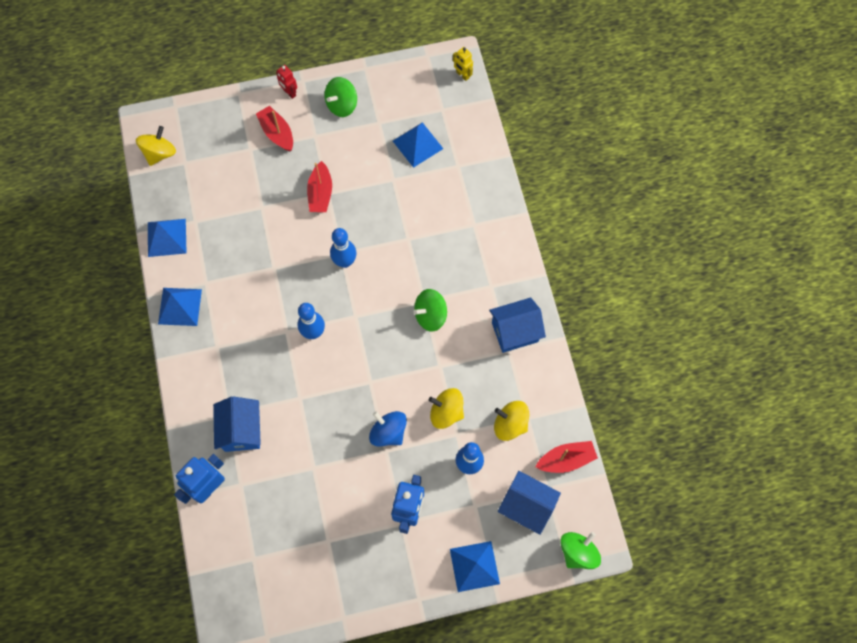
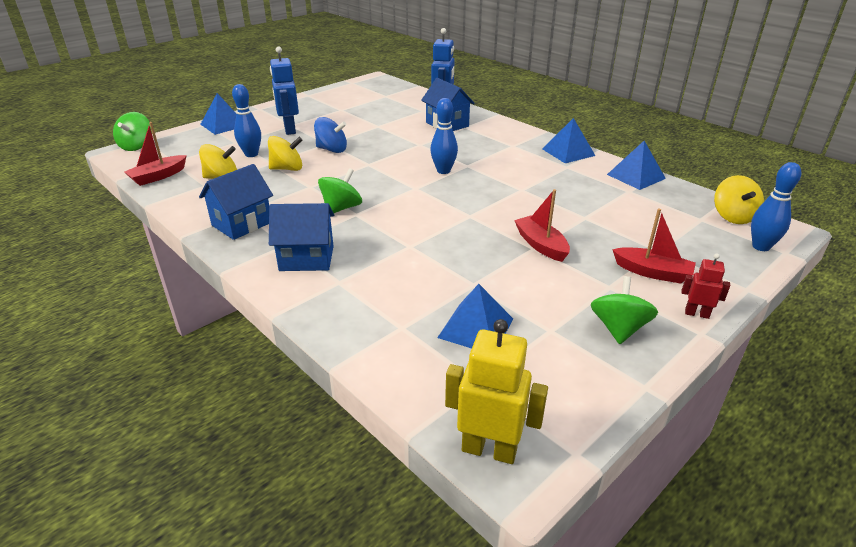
camera: 150 degrees right, 35 degrees down
blue bowling pin [330,228,356,268] -> blue bowling pin moved to [751,162,801,251]
yellow robot [453,47,473,81] -> yellow robot [445,319,548,464], size x1.81
blue house [498,471,561,535] -> blue house moved to [269,203,334,271]

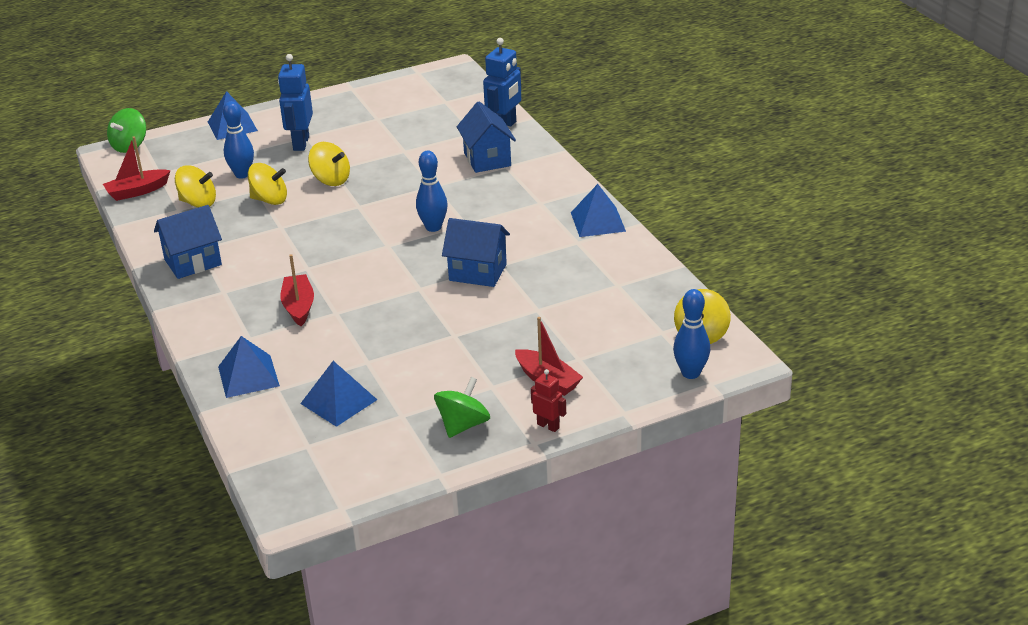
camera: 20 degrees right, 0 degrees up
blue house [269,203,334,271] -> blue house moved to [442,218,510,287]
blue spinning top [314,117,347,153] -> yellow spinning top [308,142,350,186]
green spinning top [318,168,362,213] -> none
yellow robot [445,319,548,464] -> none
red boat [514,189,570,262] -> red boat moved to [281,254,314,326]
blue pyramid [607,141,666,190] -> blue pyramid moved to [218,336,280,398]

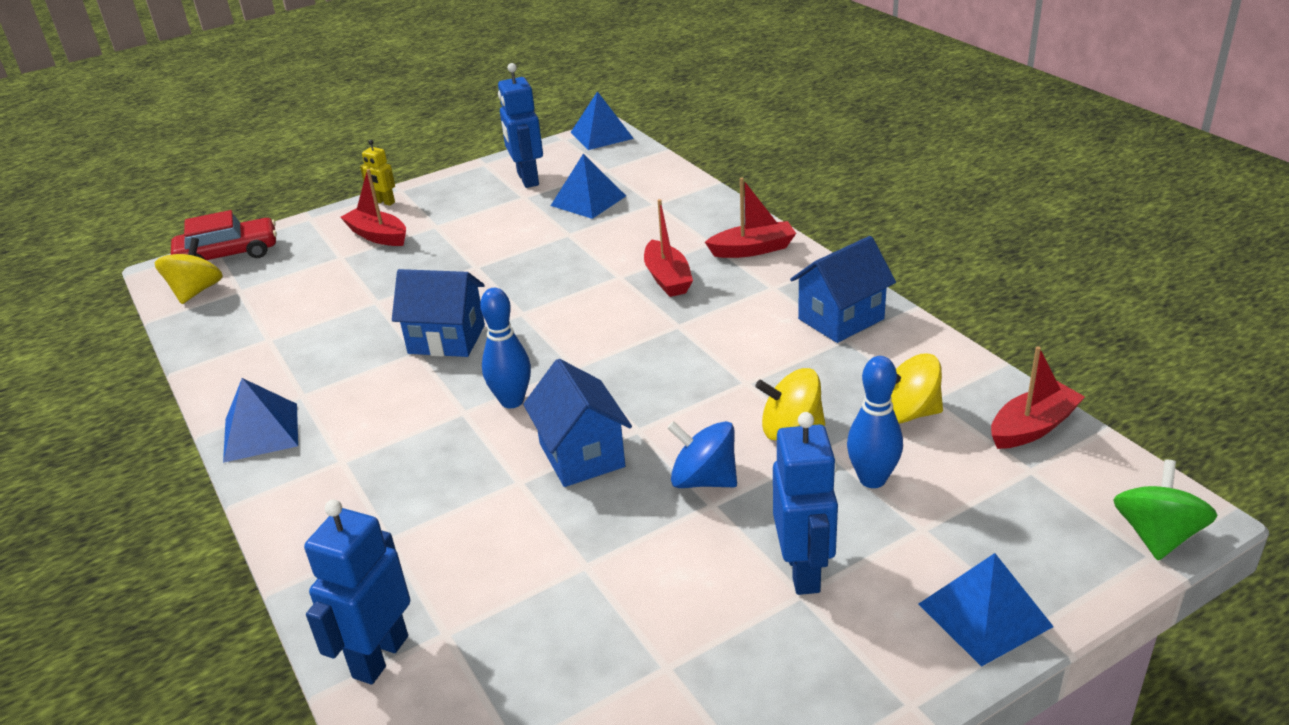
camera: 175 degrees right, 0 degrees up
blue pyramid [218,336,280,398] -> blue pyramid moved to [571,91,634,150]
yellow spinning top [308,142,350,186] -> blue spinning top [667,421,737,488]
green spinning top [434,377,490,438] -> none
blue house [457,101,516,173] -> blue house moved to [523,359,632,487]
red robot [531,369,566,432] -> yellow robot [360,140,395,206]
blue bowling pin [673,289,710,379] -> red car [171,210,277,260]
none -> blue robot [498,63,543,188]
none -> red boat [705,178,796,258]

